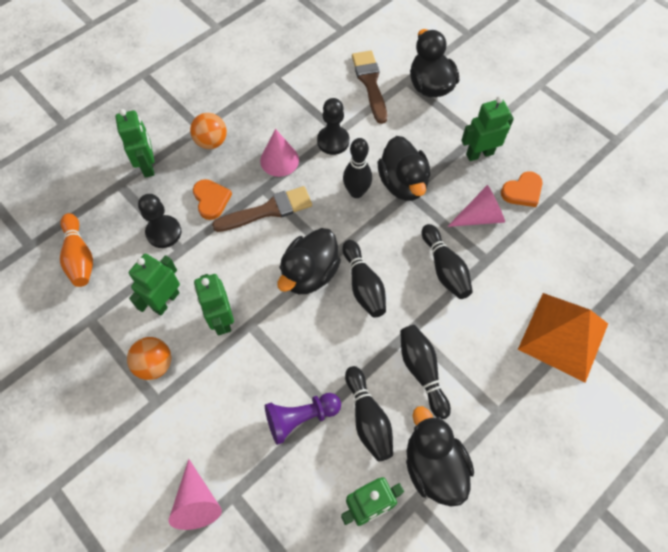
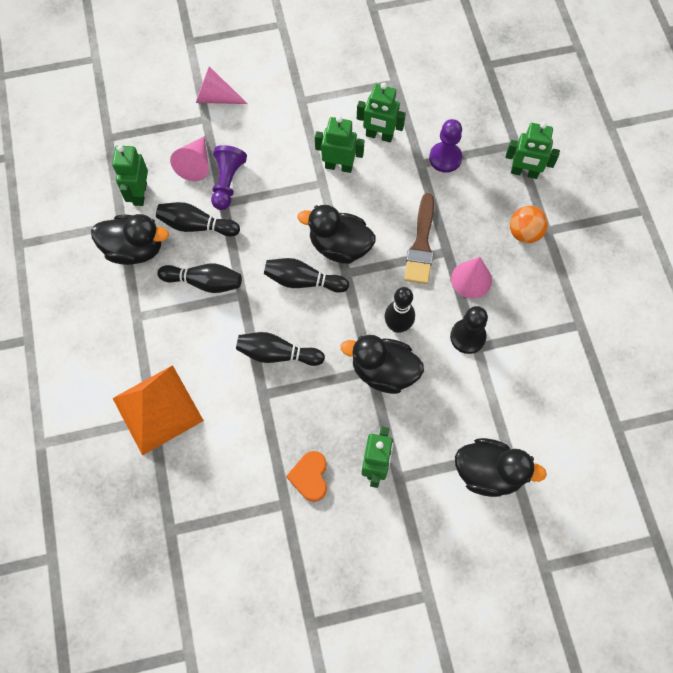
camera: 120 degrees right, 5 degrees up
orange bowling pin [60,213,93,287] -> none
orange ball [127,337,171,380] -> none
green robot [129,253,180,315] -> green robot turned 135 degrees clockwise [357,83,406,143]
black pawn [138,194,181,248] -> purple pawn [429,119,462,173]
orange heart [193,179,232,220] -> none
black duck [277,228,341,294] -> black duck turned 45 degrees counterclockwise [298,205,376,264]
brown brush [352,51,387,124] -> none
pink cone [447,185,505,227] -> pink cone moved to [170,136,209,181]

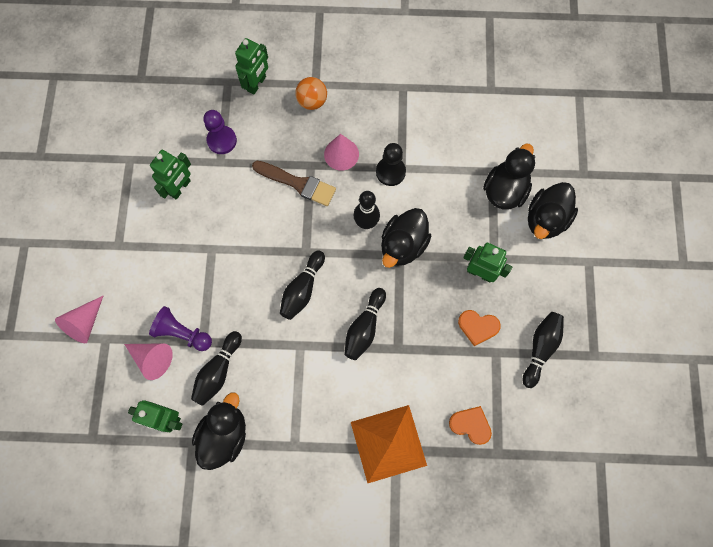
camera: 75 degrees left, 5 degrees up
black bowling pin [158,264,242,293] -> black bowling pin moved to [523,312,564,388]
black duck [298,205,376,264] -> black duck moved to [528,182,578,239]
green robot [315,116,364,173] -> none
none -> orange heart [449,406,492,445]

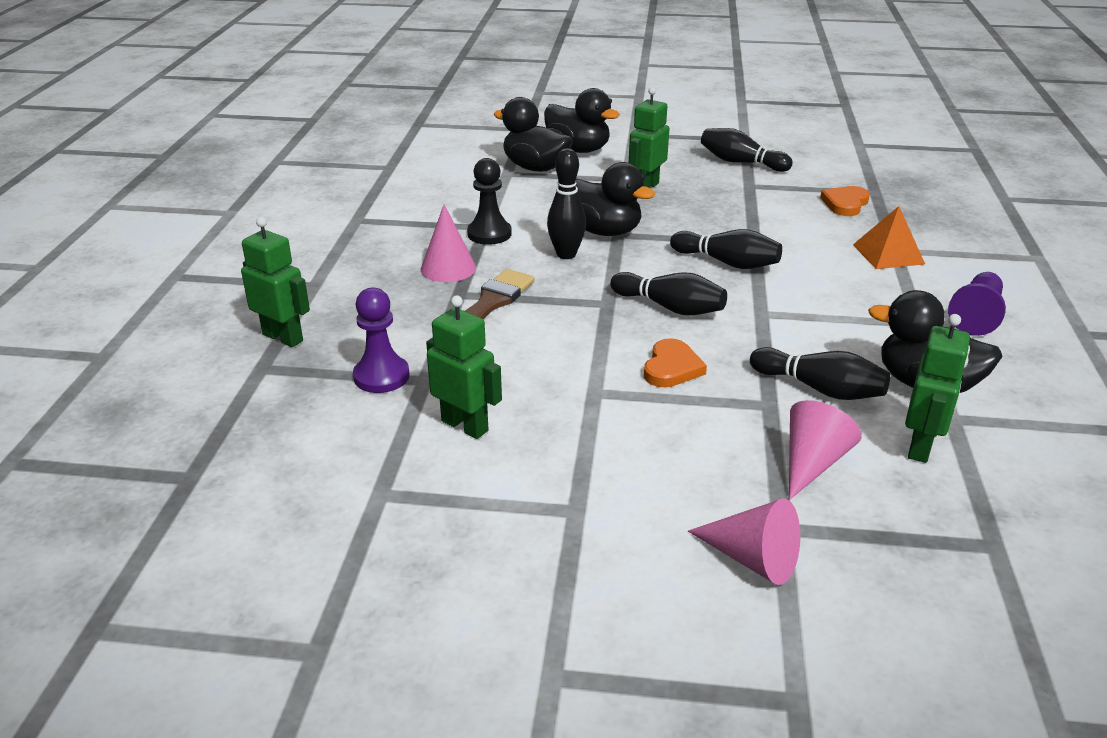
camera: 85 degrees left, 40 degrees down
purple pawn [149,306,212,351] -> purple pawn moved to [948,272,1006,336]
orange ball [295,77,327,110] -> none
orange pyramid [351,405,427,483] -> orange pyramid [853,206,925,269], size x0.62
orange heart [458,310,501,346] -> orange heart moved to [644,338,707,387]

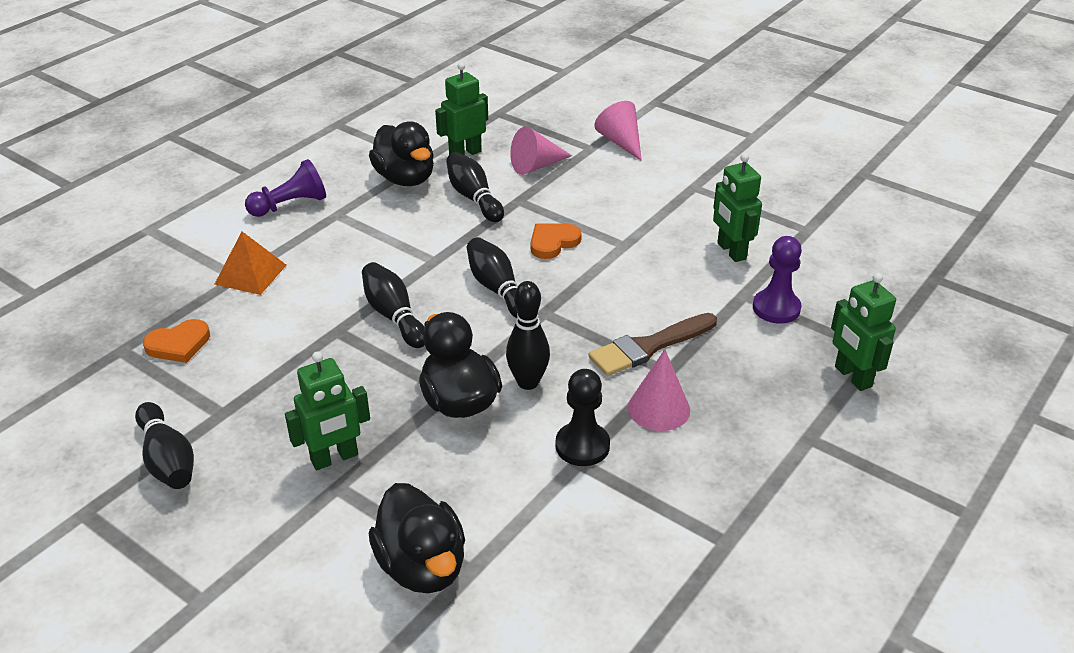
camera: 150 degrees left, 5 degrees up
black duck [544,88,620,153] -> none

